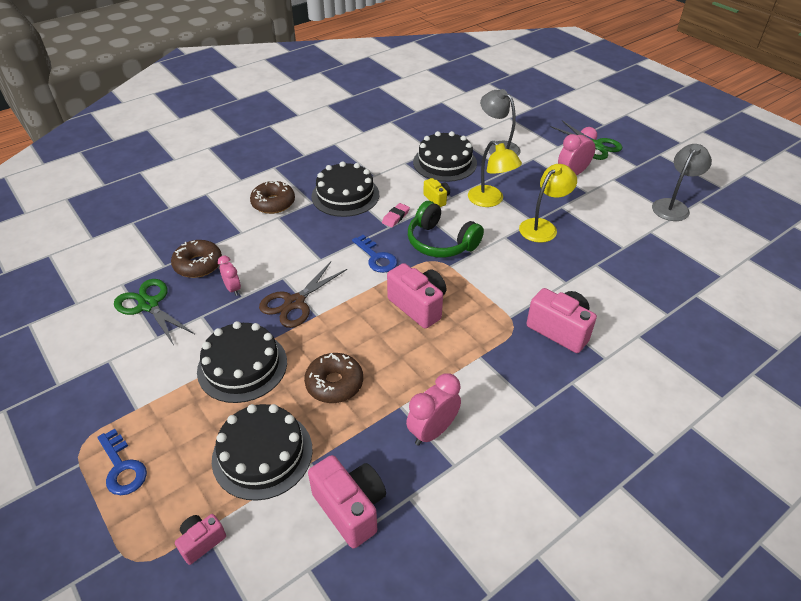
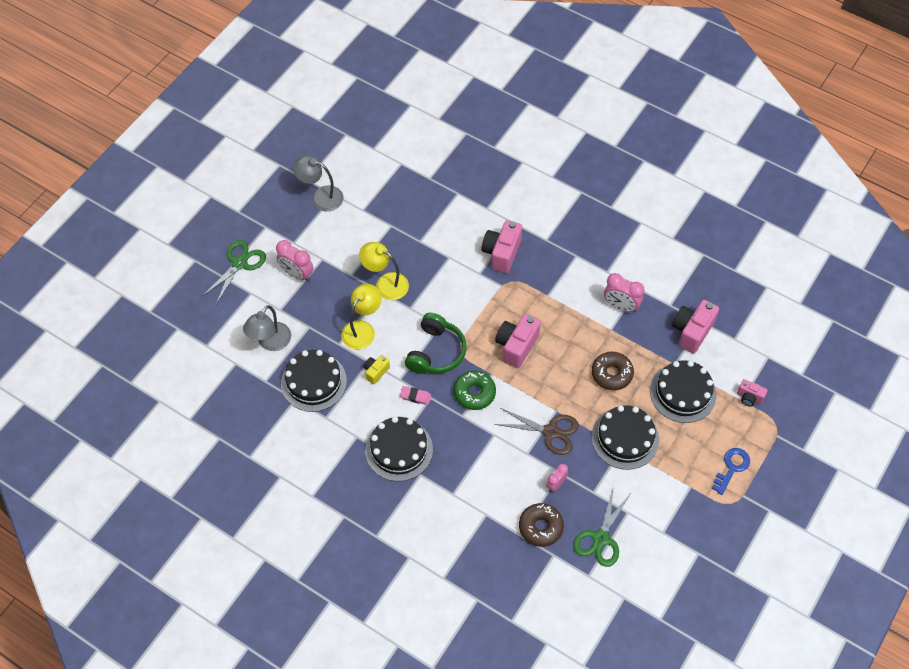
camera: 110 degrees left, 15 degrees up
brown donut [250,180,295,214] -> none
blue key [352,235,397,273] -> green donut [454,371,496,410]

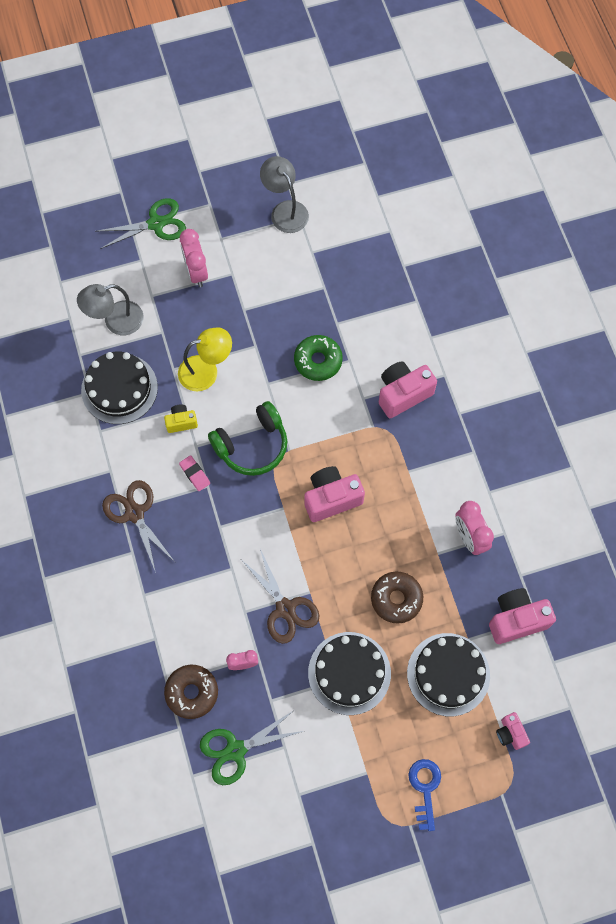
camera: 40 degrees right, 10 degrees up
yellow lamp [359,242,409,300] -> none
black cake [365,417,433,481] -> brown scissors [102,480,175,573]
green donut [454,371,496,410] -> green donut moved to [294,335,343,381]
blue key [712,448,750,495] -> blue key turned 75 degrees counterclockwise [408,759,441,831]

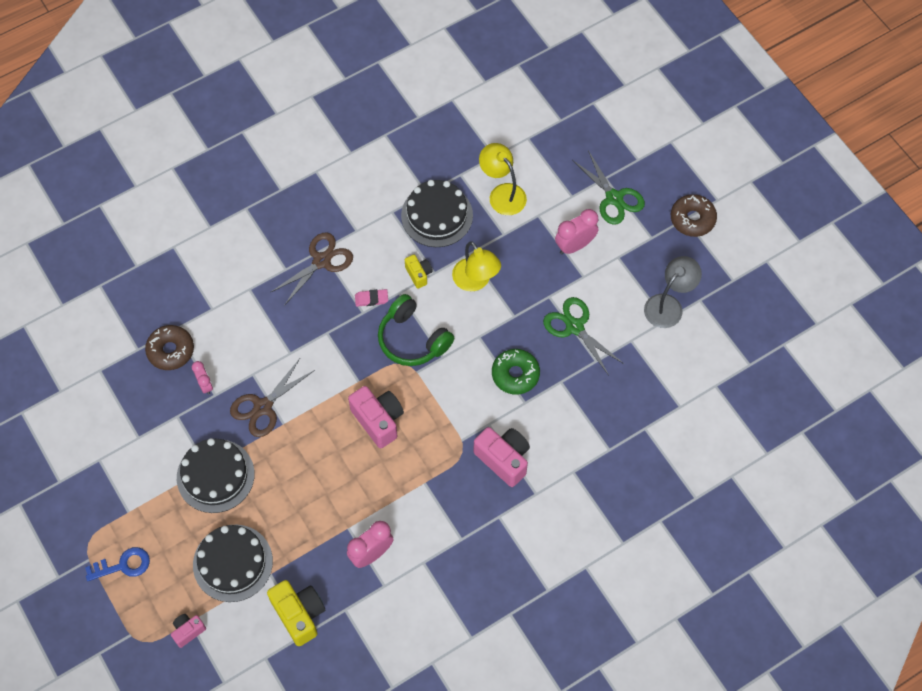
camera: 75 degrees right, 5 degrees down
grey lamp [77,284,144,335] -> yellow lamp [479,143,527,215]
pink eraser [179,455,210,491] -> pink eraser turned 45 degrees clockwise [355,289,388,307]
green scissors [200,711,303,785] -> green scissors moved to [543,297,624,374]
brown donut [371,572,423,624] -> brown donut moved to [671,194,717,237]
pink camera [489,588,556,644] -> yellow camera [267,580,325,646]

